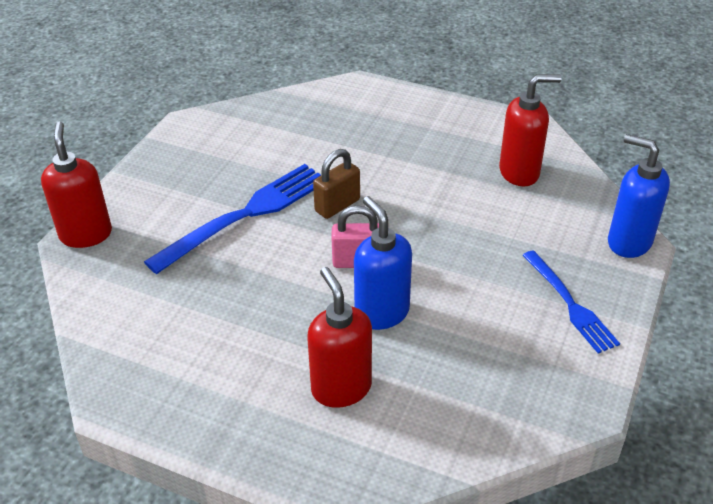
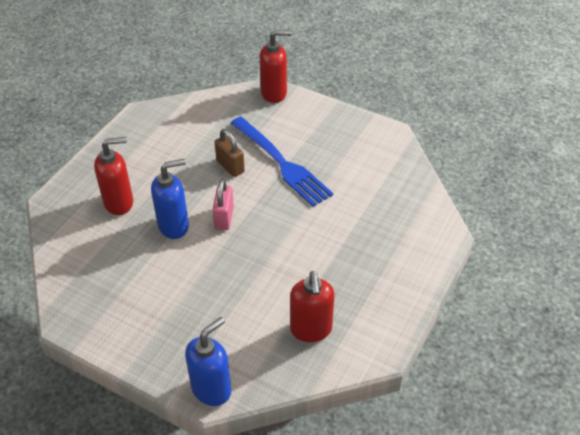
camera: 95 degrees right, 5 degrees up
brown padlock [313,149,360,219] -> brown padlock moved to [214,129,245,177]
blue fork [522,250,620,354] -> none

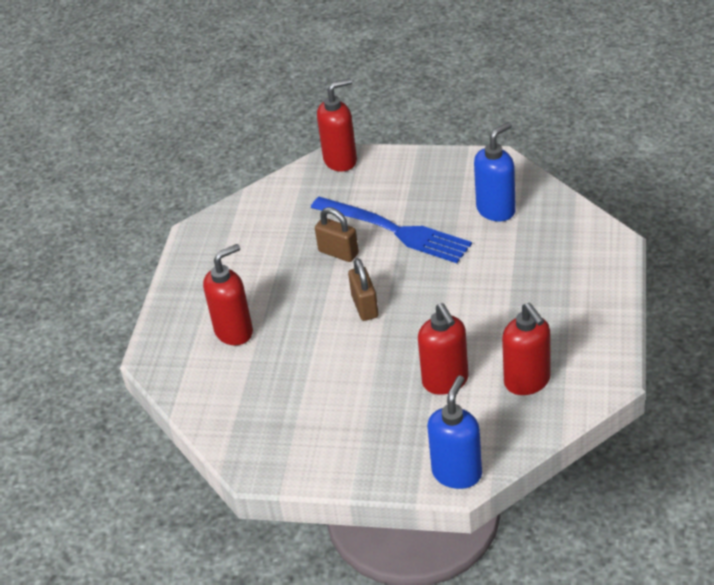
camera: 15 degrees left, 5 degrees down
blue soap dispenser [151,159,189,239] -> blue soap dispenser moved to [474,122,516,221]
pink padlock [212,179,234,230] -> brown padlock [348,258,379,321]
none -> red soap dispenser [418,303,469,395]

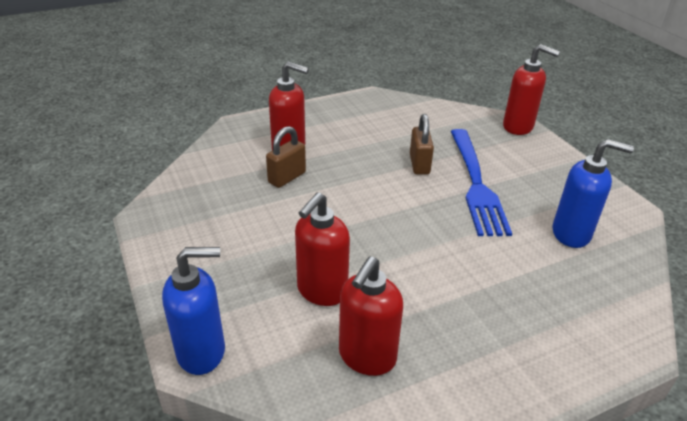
camera: 50 degrees right, 5 degrees down
brown padlock [348,258,379,321] -> brown padlock moved to [266,126,306,188]

